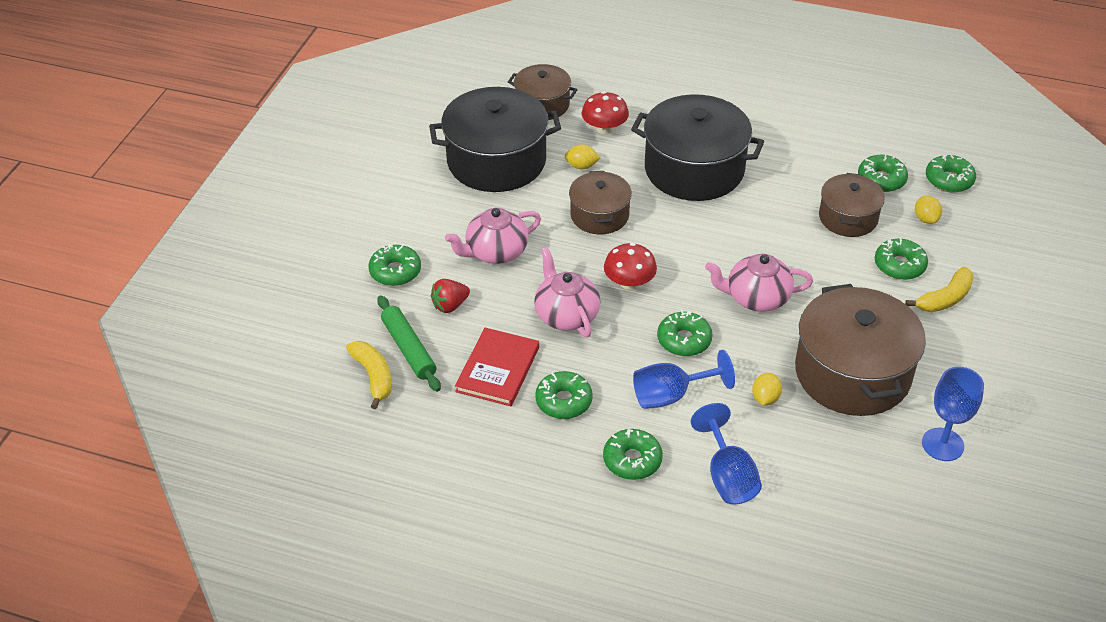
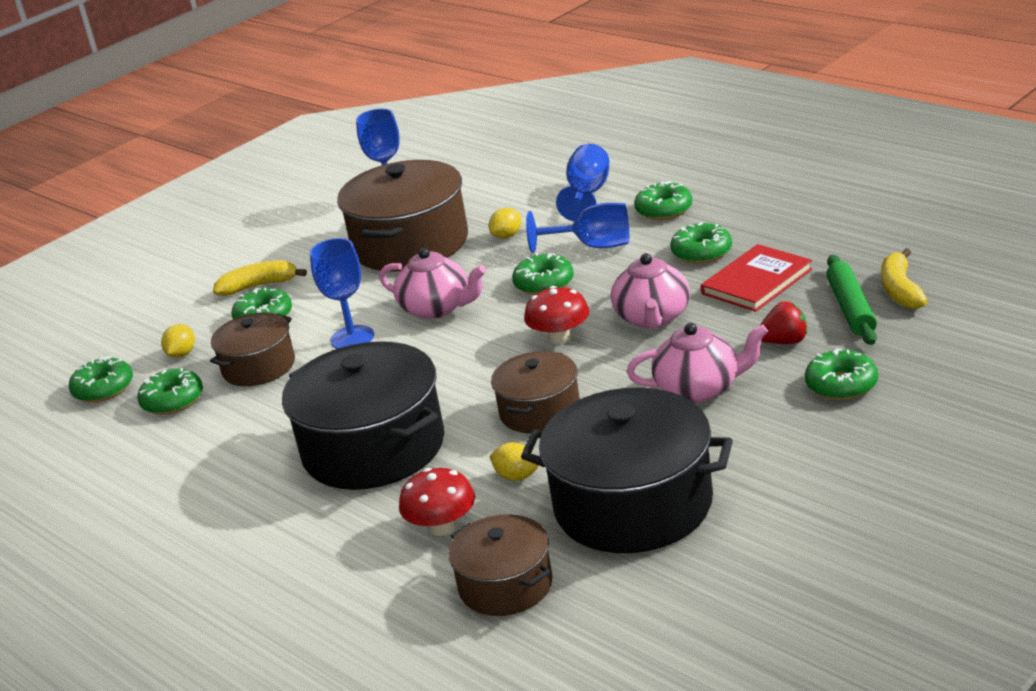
camera: 150 degrees left, 15 degrees down
none -> blue goblet [310,238,374,349]

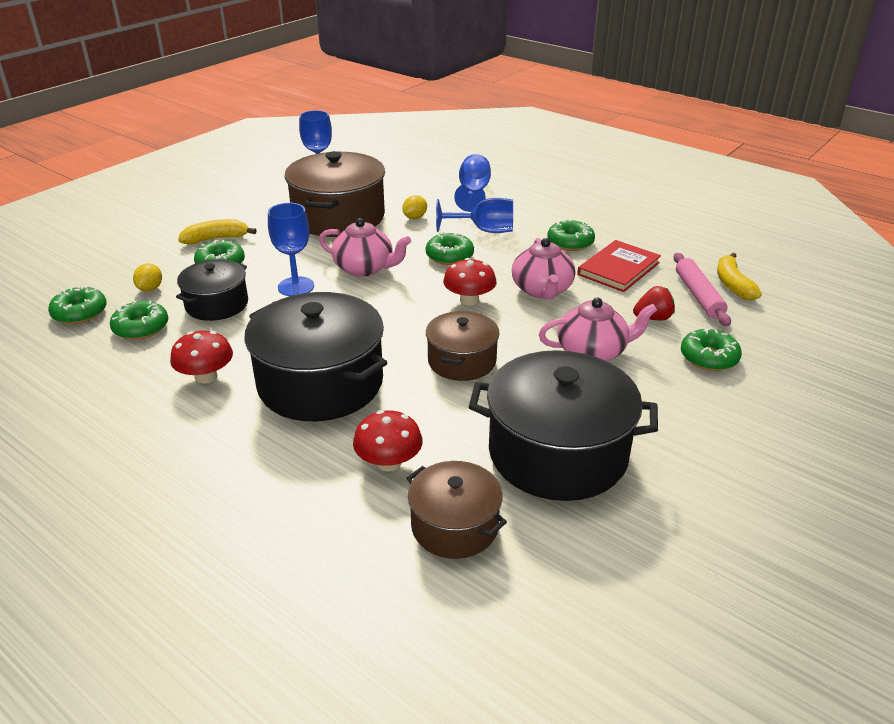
camera: 10 degrees left, 5 degrees up
brown pot [210,313,295,386] -> black pot [176,260,248,321]
yellow lemon [489,442,538,481] -> none
green donut [634,181,692,220] -> none
green rolling pin [826,255,877,345] -> pink rolling pin [674,253,731,327]
none -> red mushroom [170,331,233,384]

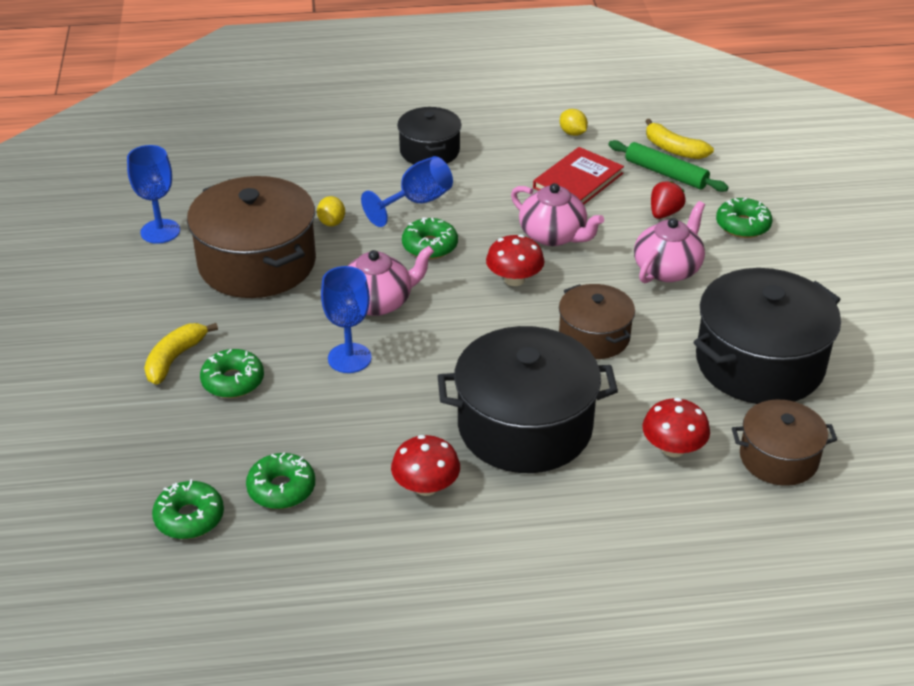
camera: 45 degrees left, 5 degrees up
yellow lemon [133,263,162,291] -> yellow lemon moved to [560,109,588,136]
black pot [176,260,248,321] -> black pot moved to [397,107,462,164]
blue goblet [454,154,491,212] -> none
green donut [547,220,595,251] -> none
red book [577,240,661,292] -> red book turned 45 degrees clockwise [533,147,624,204]
pink rolling pin [674,253,731,327] -> green rolling pin [608,140,729,192]

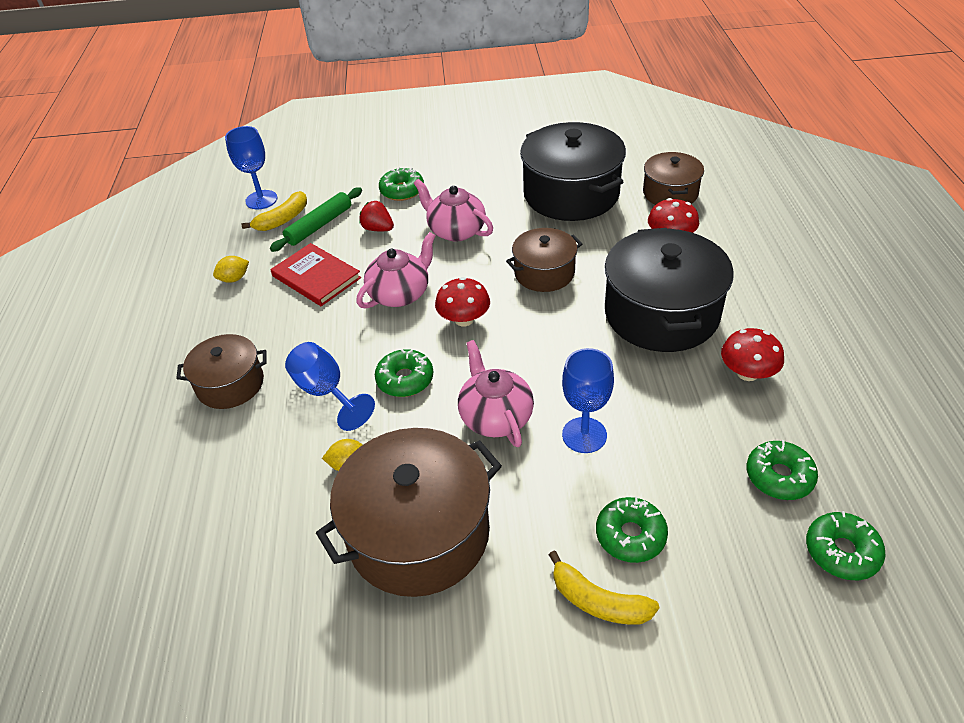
camera: 85 degrees left, 5 degrees up
blue goblet [127,145,180,244] -> blue goblet moved to [225,126,277,209]
black pot [397,107,462,164] -> brown pot [176,334,267,409]

